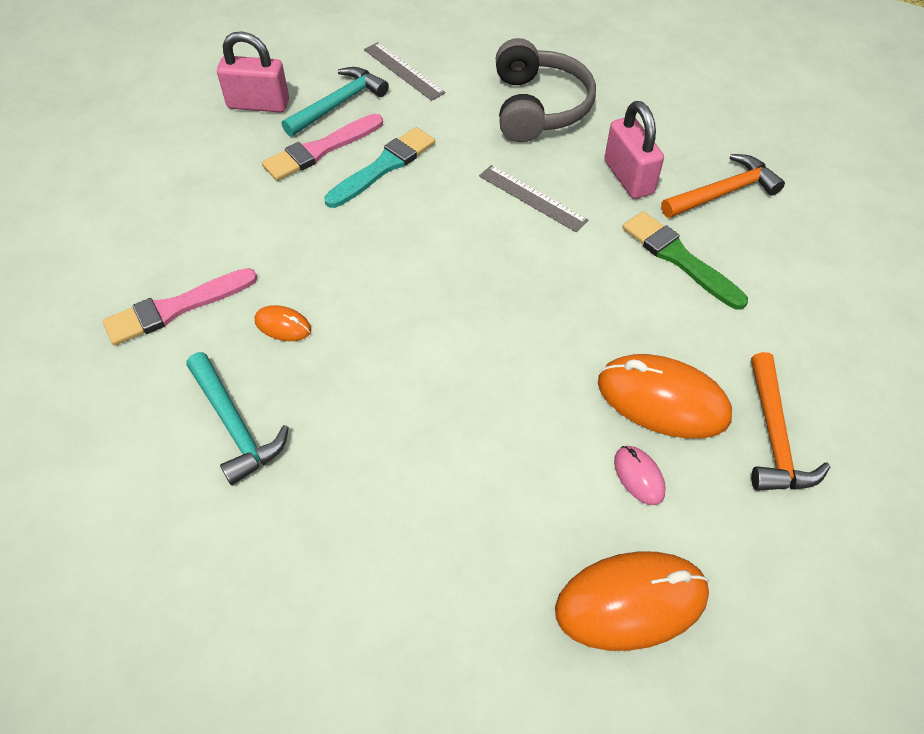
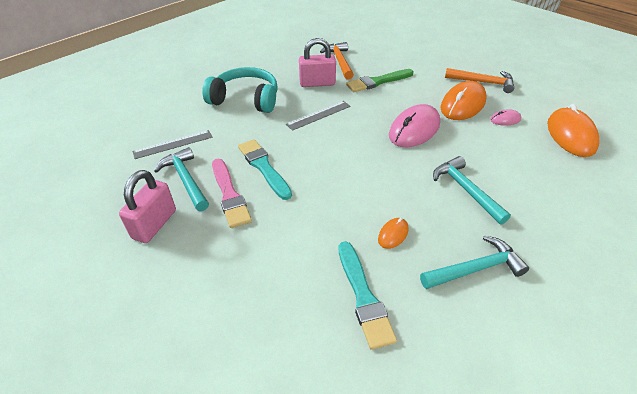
camera: 75 degrees left, 10 degrees down
pink brush [102,268,257,345] -> turquoise brush [339,241,397,350]
grey headphones [496,38,596,142] -> turquoise headphones [202,67,278,113]
none -> pink mouse [389,104,440,147]
none -> turquoise hammer [433,156,511,225]

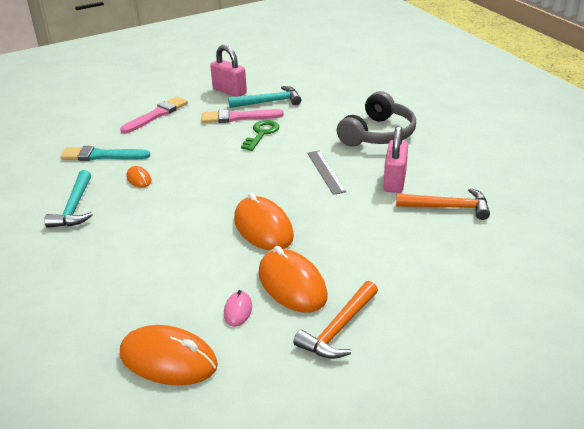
camera: 110 degrees right, 10 degrees down
grey ruler [132,130,212,159] -> none
turquoise headphones [202,67,278,113] -> grey headphones [337,91,416,147]
turquoise brush [238,139,292,200] -> green key [241,120,279,151]
green brush [346,69,414,92] -> none
pink mouse [389,104,440,147] -> orange mouse [234,193,294,251]
turquoise hammer [433,156,511,225] -> none
none -> pink brush [120,96,188,134]

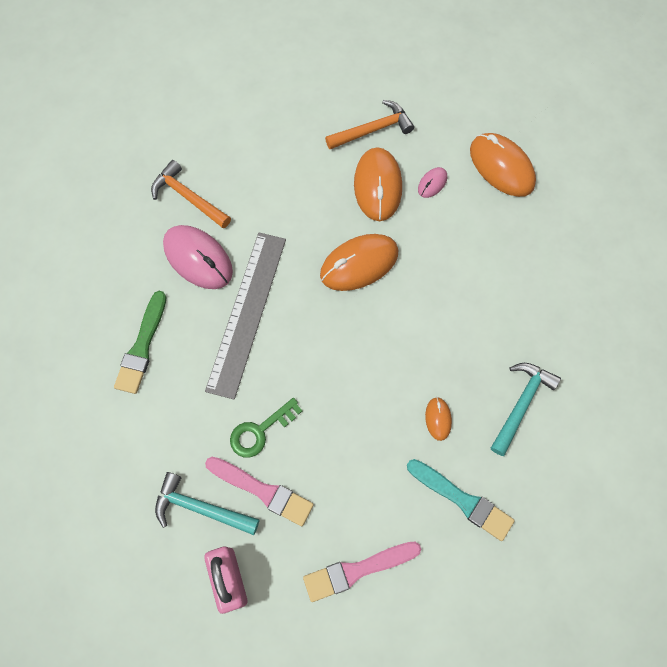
camera: 150 degrees left, 35 degrees up
orange mouse [234,193,294,251] -> orange mouse turned 60 degrees clockwise [320,234,399,291]
grey ruler [307,150,347,195] -> grey ruler [205,233,286,400], size x1.89
grey headphones [337,91,416,147] -> green brush [114,291,167,394]
pink padlock [384,126,408,193] -> pink mouse [163,225,233,289]

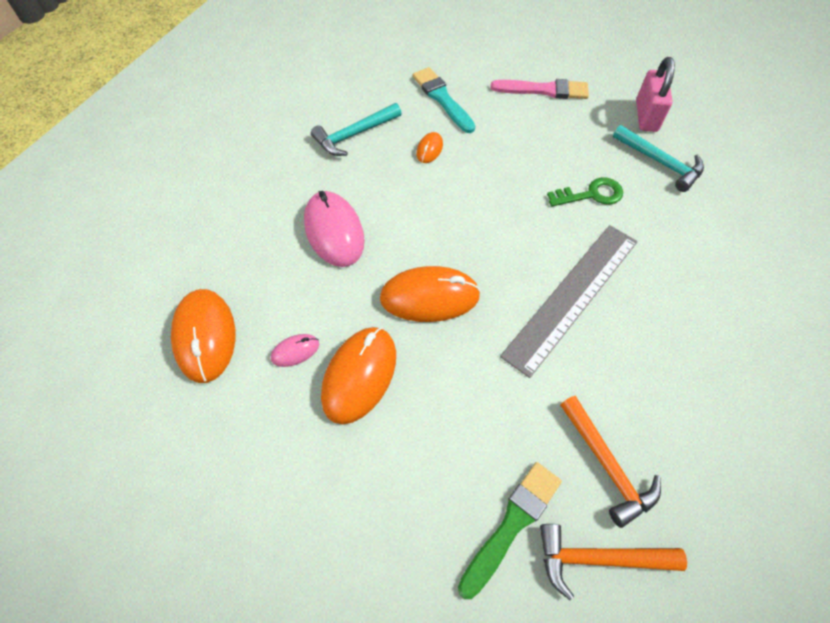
camera: 155 degrees left, 10 degrees down
green brush [114,291,167,394] -> green brush moved to [458,462,562,599]
pink mouse [163,225,233,289] -> pink mouse moved to [304,191,365,267]
pink brush [205,457,314,526] -> none
orange hammer [325,100,414,149] -> orange hammer moved to [540,524,687,600]

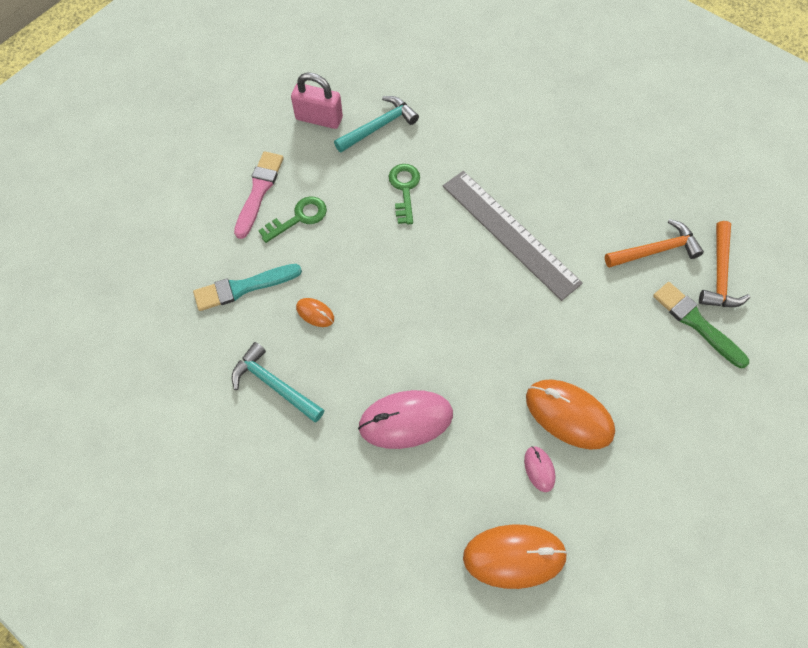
camera: 80 degrees left, 5 degrees up
turquoise hammer [311,103,402,156] -> turquoise hammer turned 150 degrees clockwise [232,342,324,422]
orange mouse [380,266,481,322] -> none
none -> green key [258,197,327,243]

